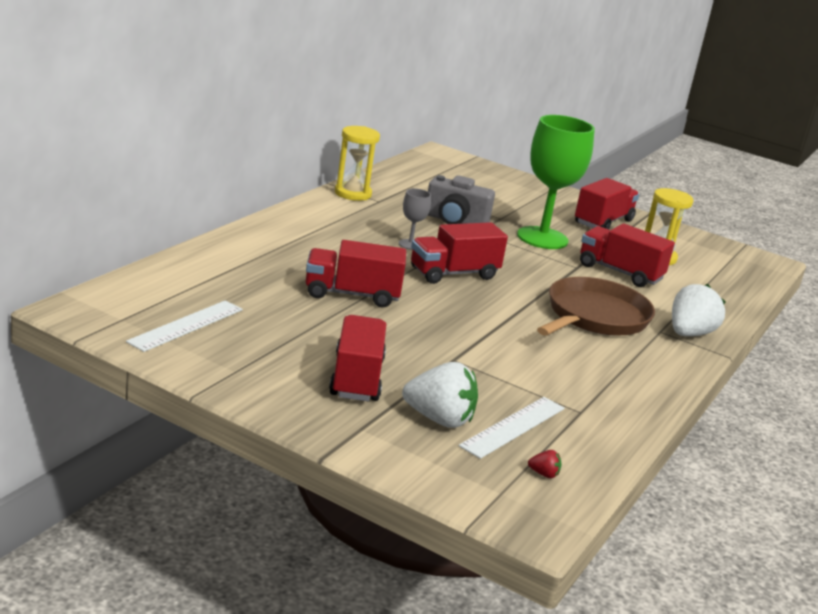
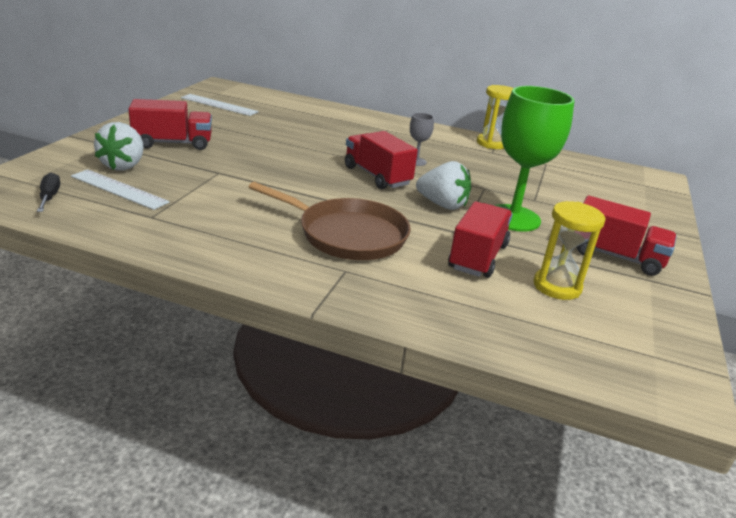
camera: 80 degrees right, 5 degrees up
red truck [306,240,406,307] -> none
grey camera [428,175,495,224] -> none
red strawberry [528,450,561,478] -> black screwdriver [37,173,60,212]
white strawberry [672,284,726,336] -> white strawberry moved to [416,161,471,210]

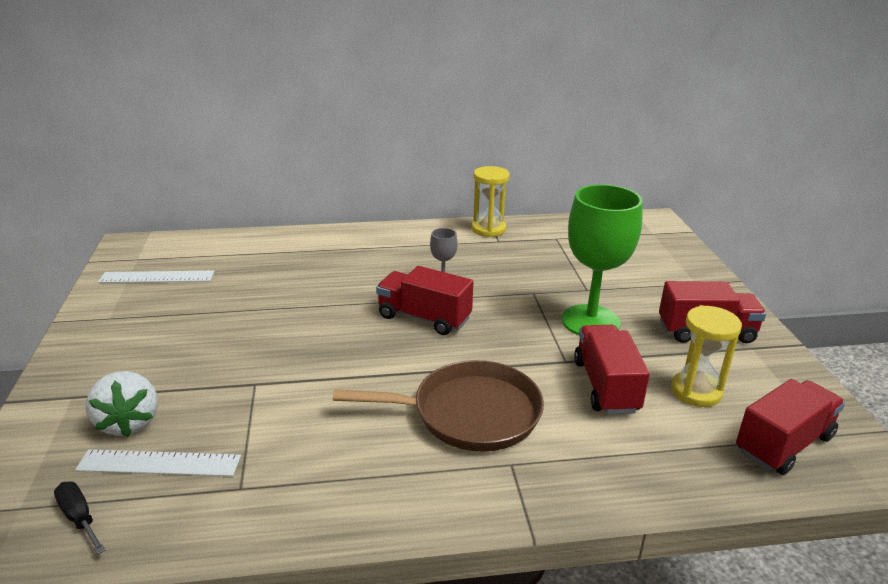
camera: 25 degrees left, 0 degrees up
red truck [128,99,212,150] -> red truck moved to [736,379,845,475]
white strawberry [416,161,471,210] -> none

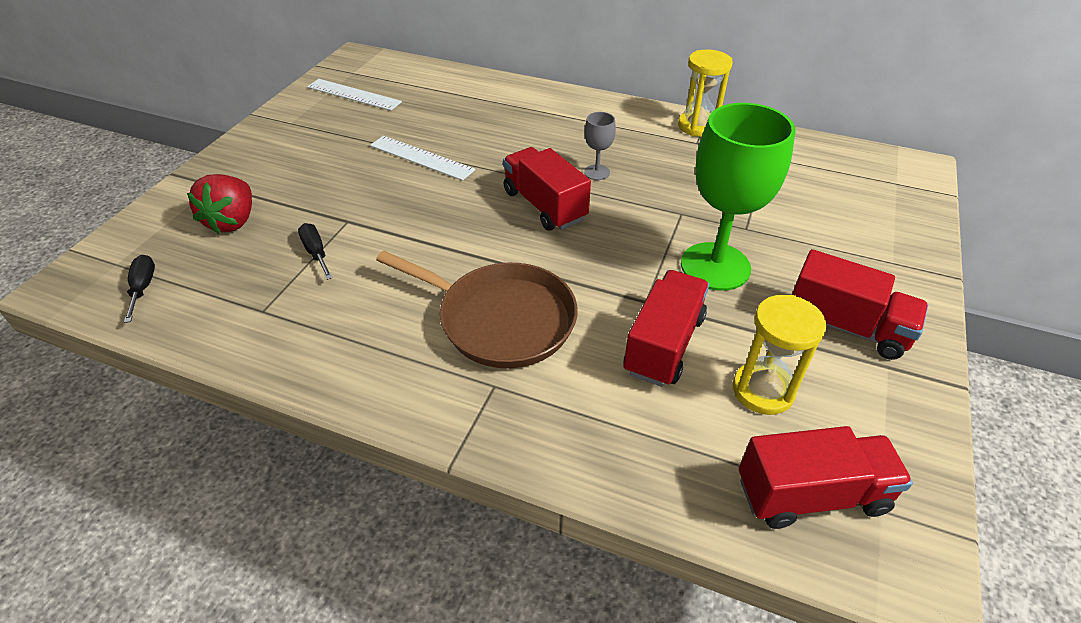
camera: 30 degrees right, 15 degrees up
white ruler [75,450,241,476] -> white ruler moved to [370,136,475,181]
white strawberry [86,371,158,437] -> red strawberry [187,174,252,234]
none -> black screwdriver [298,223,333,280]

